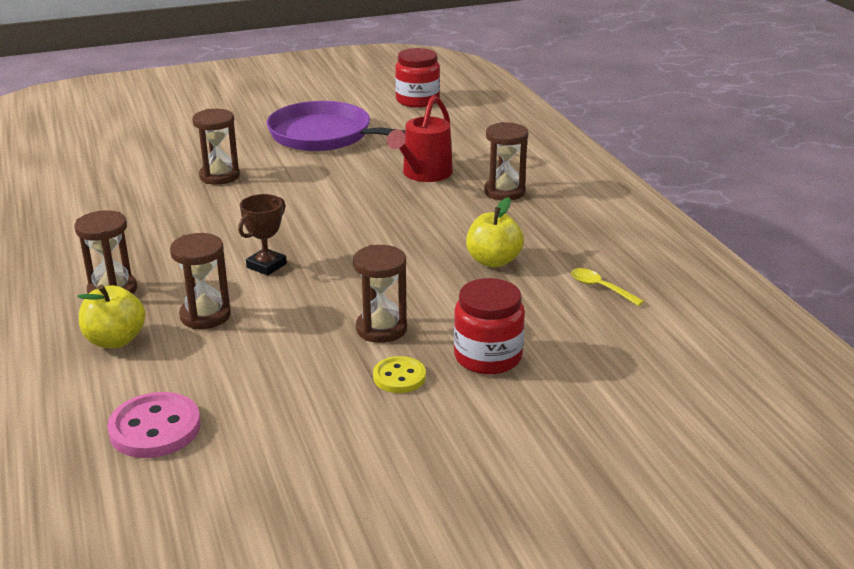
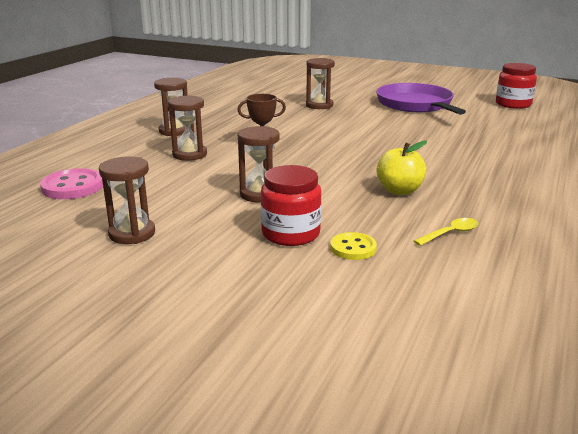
camera: 45 degrees right, 5 degrees down
yellow apple [78,285,146,348] -> none
yellow button [373,356,426,393] -> yellow button moved to [330,232,377,260]
red watering can [387,95,453,182] -> none
brown hourglass [484,122,529,200] -> brown hourglass moved to [99,157,155,244]
yellow spoon [571,268,644,306] -> yellow spoon turned 60 degrees clockwise [414,218,479,246]

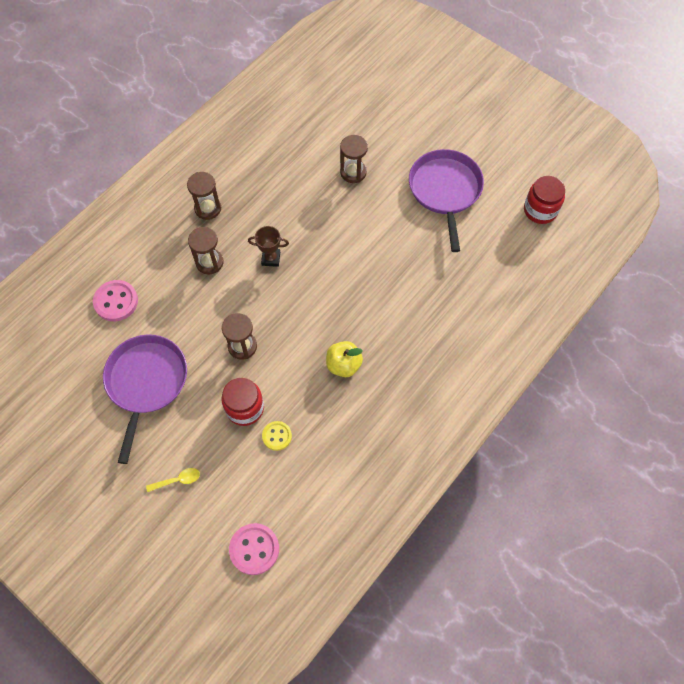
camera: 15 degrees right, 40 degrees up
brown hourglass [99,157,155,244] -> purple pan [103,335,187,464]
yellow spoon [414,218,479,246] -> yellow spoon moved to [146,468,200,492]
none -> pink button [229,523,279,575]

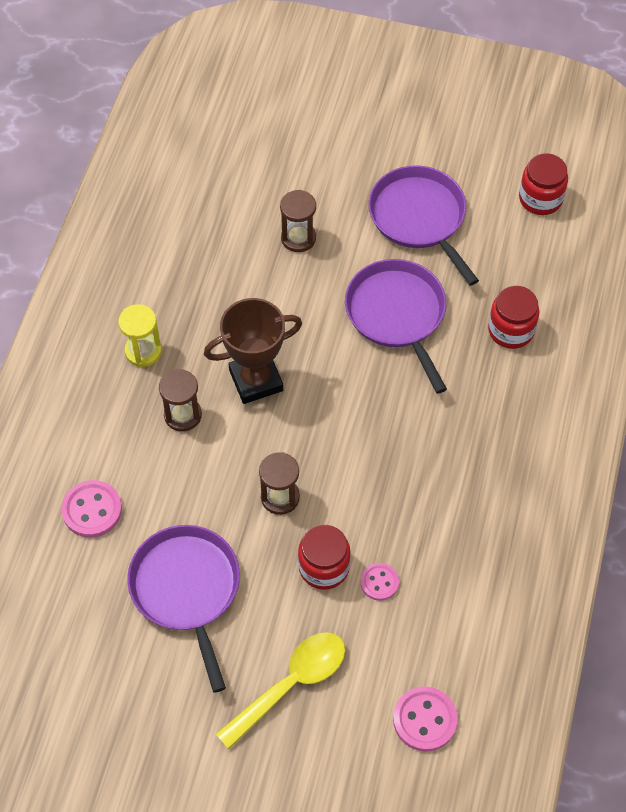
camera: 25 degrees left, 5 degrees down
yellow spoon [146,468,200,492] -> yellow spoon [216,632,345,749], size x2.19
brown hourglass [187,172,221,220] -> yellow hourglass [118,304,162,367]
brown trophy [248,226,289,267] -> brown trophy [204,298,302,404], size x1.87
yellow button [262,421,292,451] -> pink button [361,563,399,601]
yellow apple [326,341,363,377] -> none
none -> purple pan [345,259,447,394]
none -> red jar [488,286,540,349]

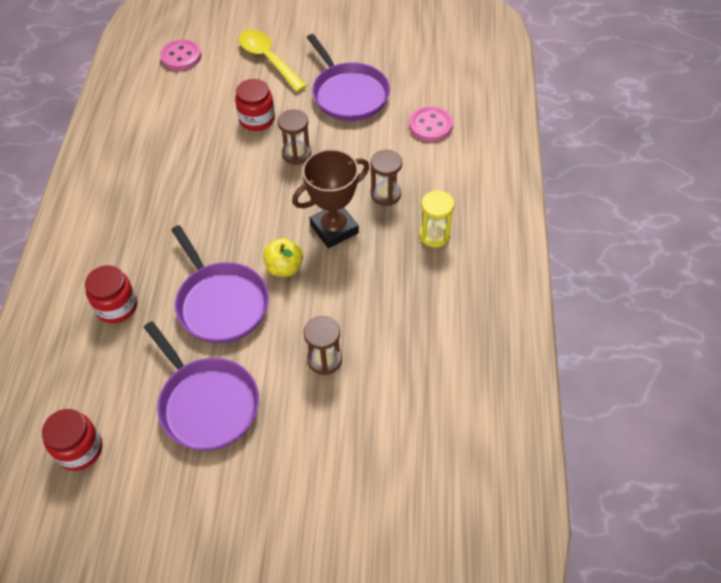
camera: 170 degrees right, 5 degrees down
yellow spoon [216,632,345,749] -> yellow spoon turned 105 degrees clockwise [239,29,307,92]
pink button [361,563,399,601] -> none
none -> yellow apple [263,238,303,277]

